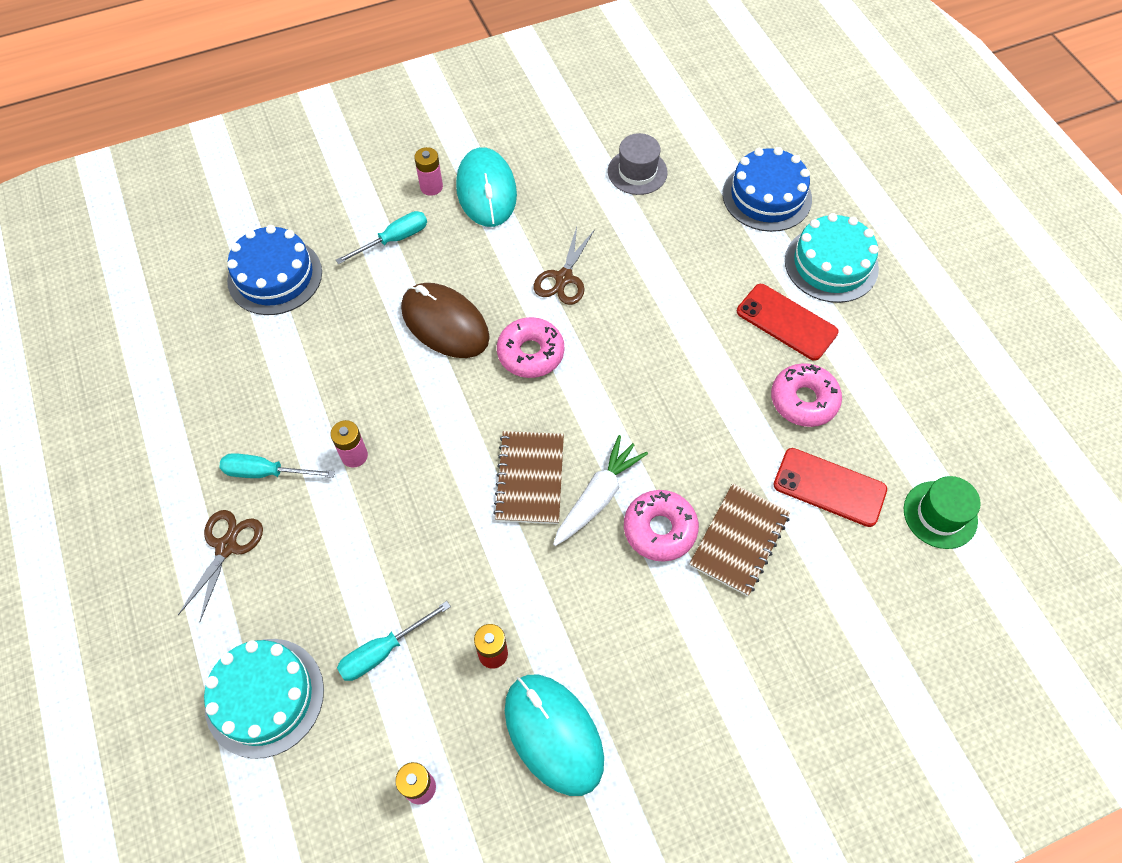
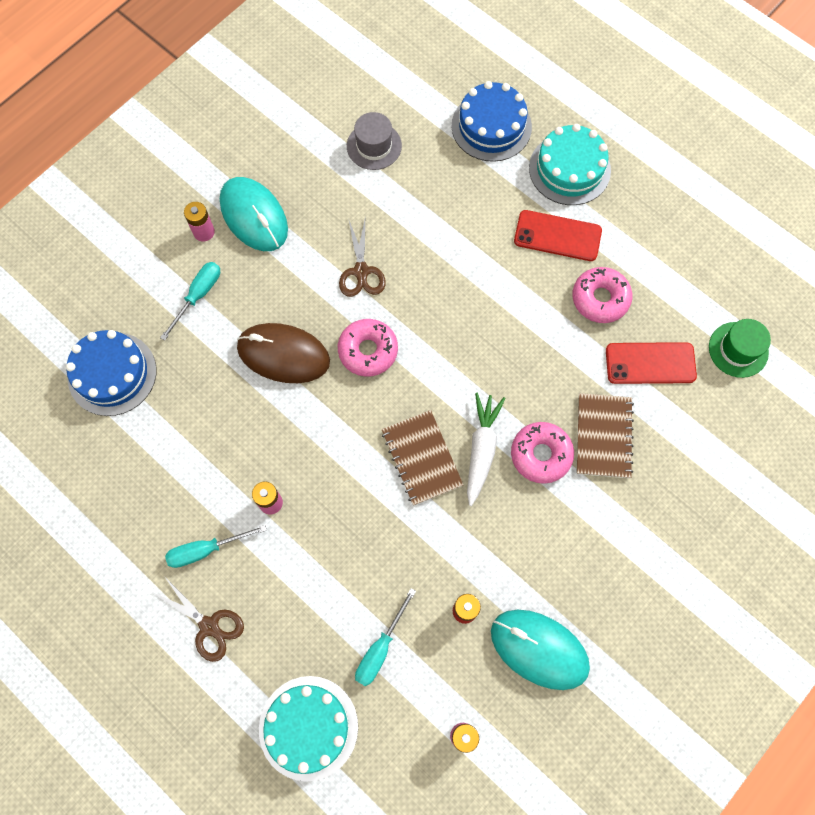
camera: 25 degrees left, 10 degrees up
brown scissors [178,510,263,621] -> brown scissors turned 135 degrees clockwise [154,577,244,662]

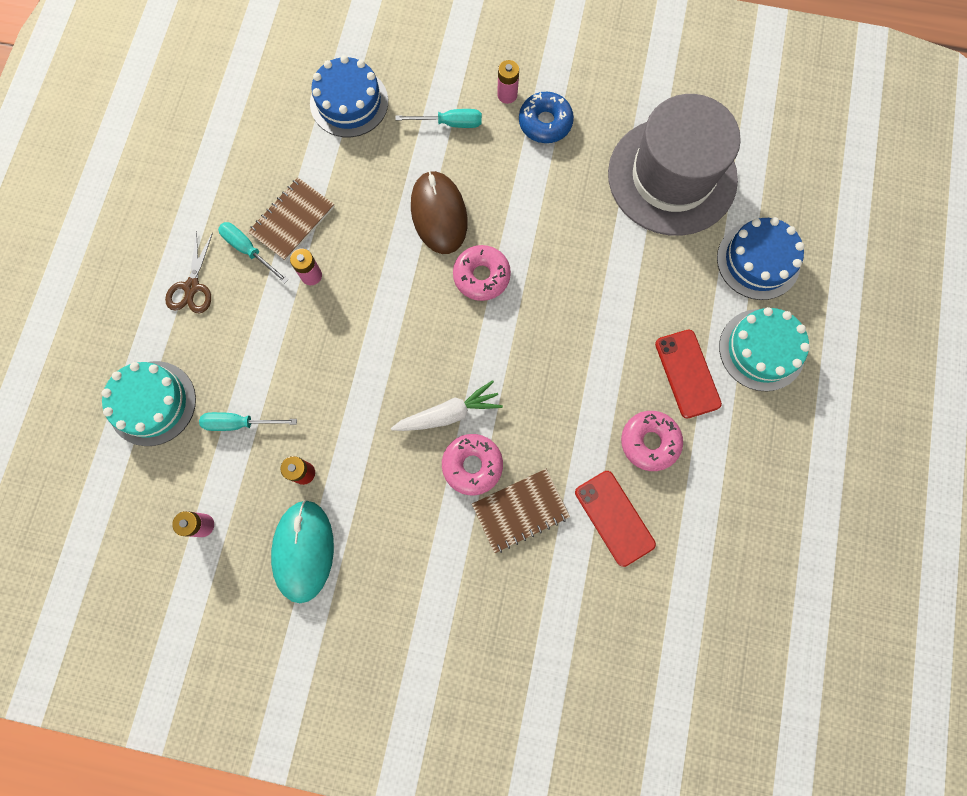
camera: 60 degrees right, 5 degrees up
turquoise mouse [220,177,288,251] -> blue donut [519,92,574,143]
brown scissors [339,218,386,297] -> none
grey hat [347,112,402,170] -> grey hat [608,94,741,236], size x2.35
brown notebook [382,410,463,506] -> brown notebook moved to [248,178,335,261]
green hat [709,319,771,378] -> none

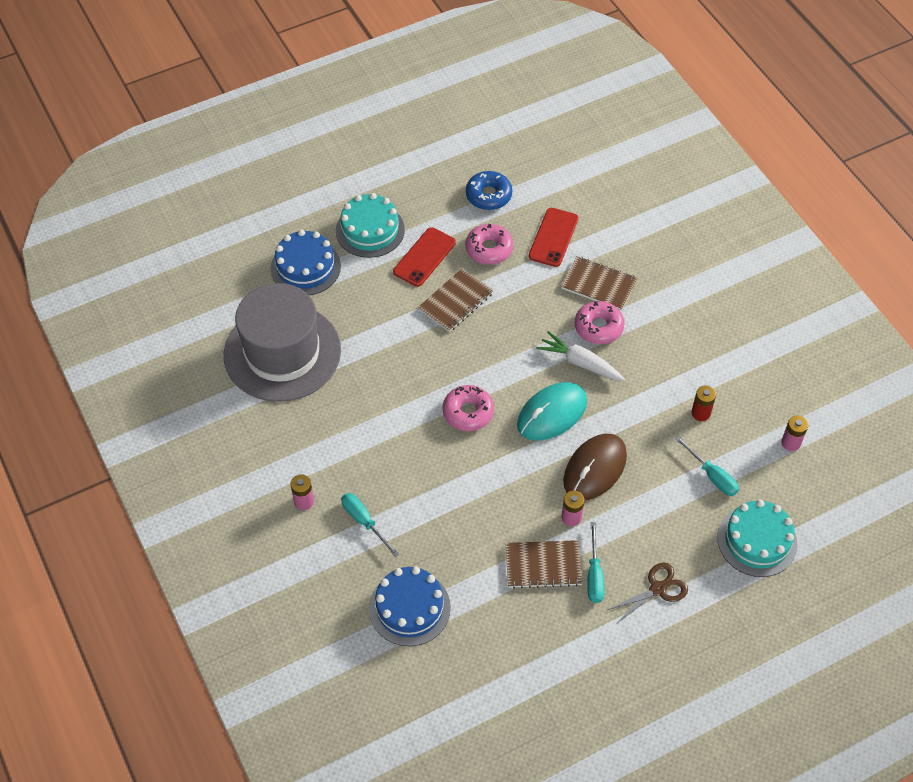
camera: 130 degrees left, 20 degrees down
turquoise mouse [271,500,334,603] -> turquoise mouse moved to [517,382,587,441]
brown mouse [411,170,468,254] -> brown mouse moved to [563,434,627,501]
blue donut [519,92,574,143] -> blue donut moved to [466,171,512,210]
none -> brown notebook [418,268,494,332]

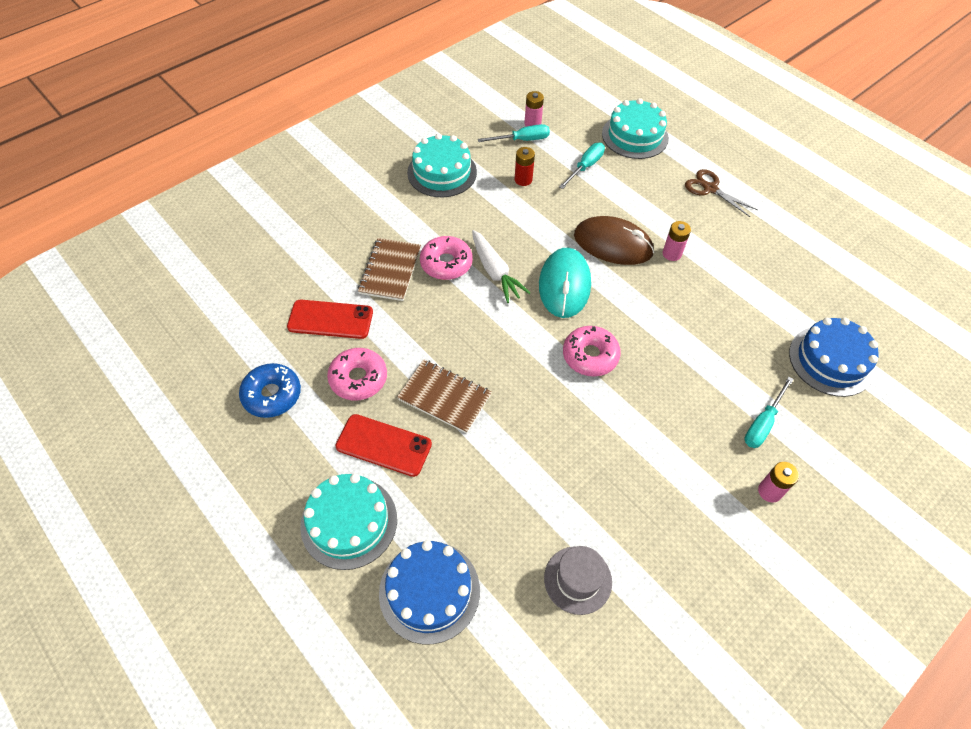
camera: 105 degrees left, 0 degrees up
grey hat [224,283,341,402] -> grey hat [544,546,612,615], size x0.43
brown notebook [505,540,583,589] -> none
turquoise mouse [517,382,587,441] -> turquoise mouse turned 60 degrees clockwise [539,248,591,318]
white carrot [537,331,625,381] -> white carrot turned 45 degrees counterclockwise [472,230,530,303]
turquoise screwdriver [587,522,604,603] -> turquoise screwdriver moved to [478,124,550,142]
none -> turquoise cake [407,133,477,197]

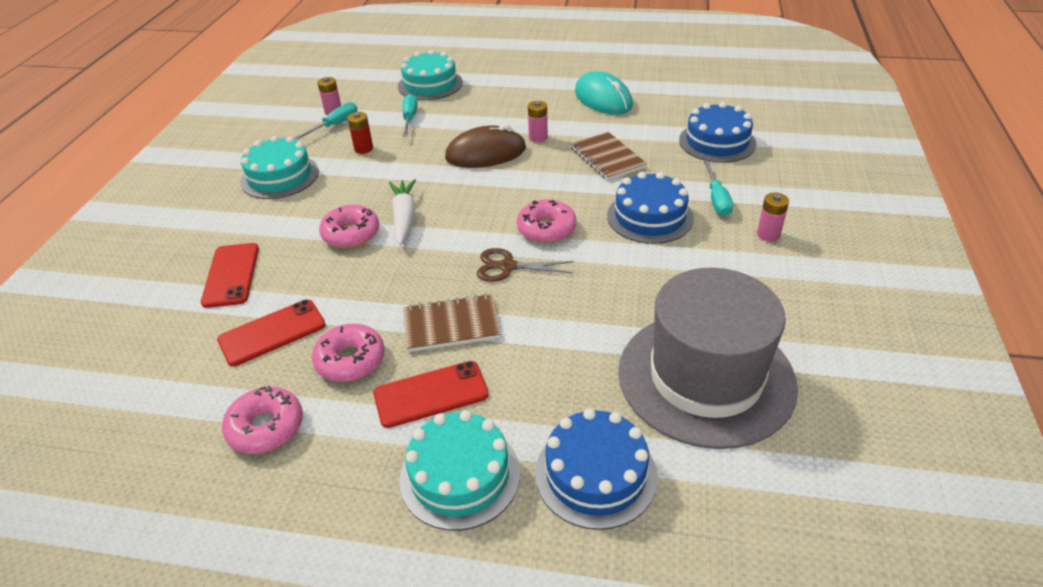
camera: 35 degrees left, 15 degrees down
blue donut [239,363,301,418] -> pink donut [222,386,303,454]
brown notebook [358,238,421,301] -> brown notebook moved to [570,132,647,180]
white carrot [472,230,530,303] -> white carrot turned 120 degrees counterclockwise [389,179,416,245]
turquoise mouse [539,248,591,318] -> turquoise mouse moved to [575,71,633,115]
grey hat [544,546,612,615] -> grey hat [618,268,798,449], size x2.35
brown scissors [685,169,758,217] -> brown scissors moved to [477,248,574,282]
none -> red phone [201,243,259,308]
none -> blue cake [607,172,694,244]

